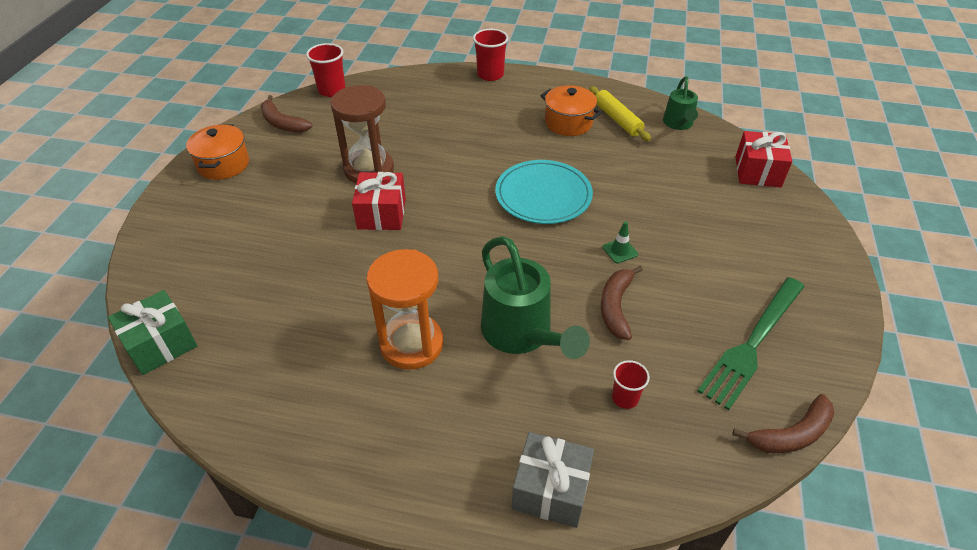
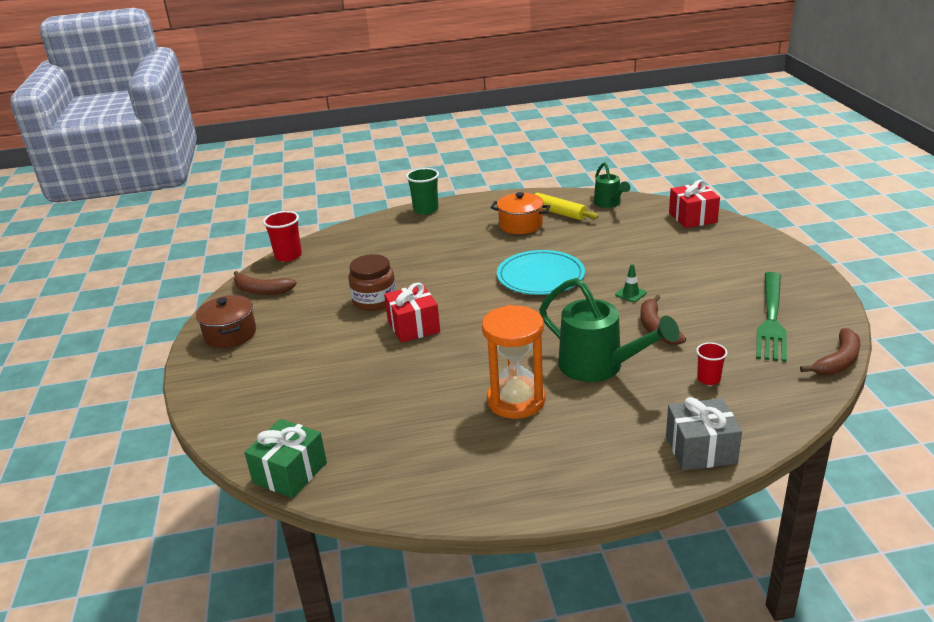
camera: 20 degrees left, 15 degrees down
orange pot [186,124,249,180] -> brown pot [196,295,256,348]
brown hourglass [330,85,394,184] -> brown jar [348,254,396,311]
red cup [473,29,509,81] -> green cup [406,168,439,215]

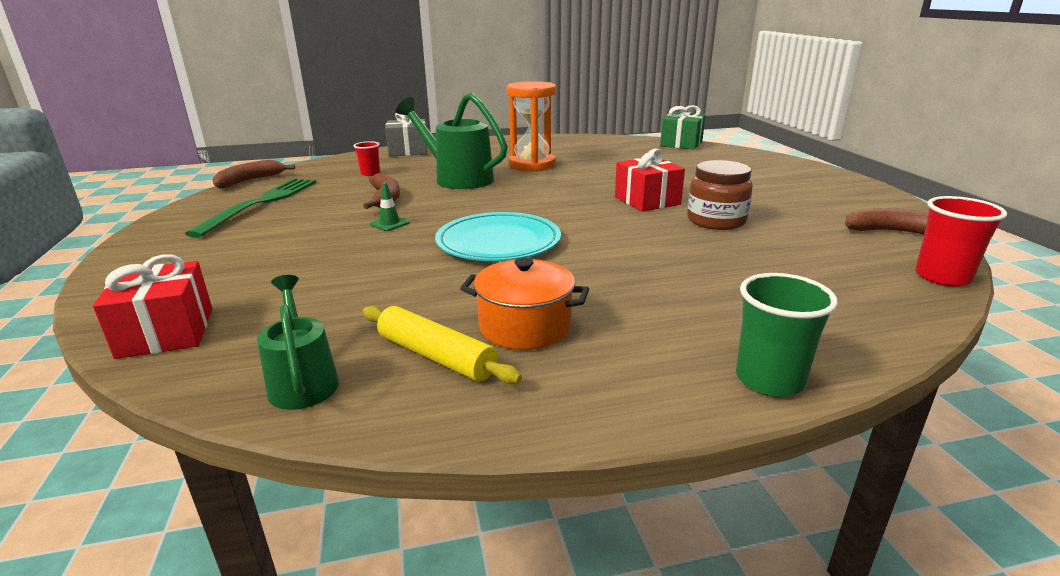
camera: 175 degrees right, 5 degrees down
brown pot [196,295,256,348] -> none

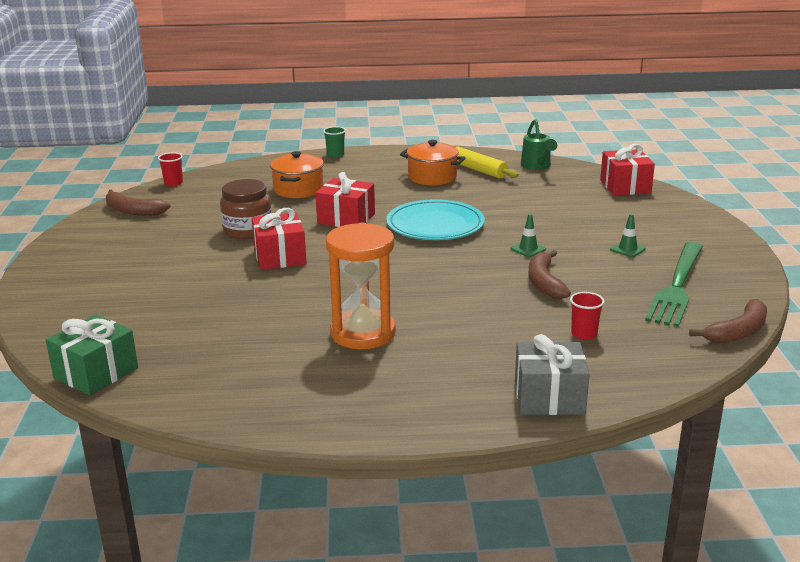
camera: 170 degrees left, 0 degrees up
green watering can [396,93,508,189] -> none
green cup [736,273,838,397] -> green cup [323,127,346,158], size x0.63
red cup [915,196,1007,287] -> red cup [158,153,183,186], size x0.63
none -> orange pot [270,151,324,198]
none -> red gift [315,172,375,227]
none -> green traffic cone [610,214,646,257]

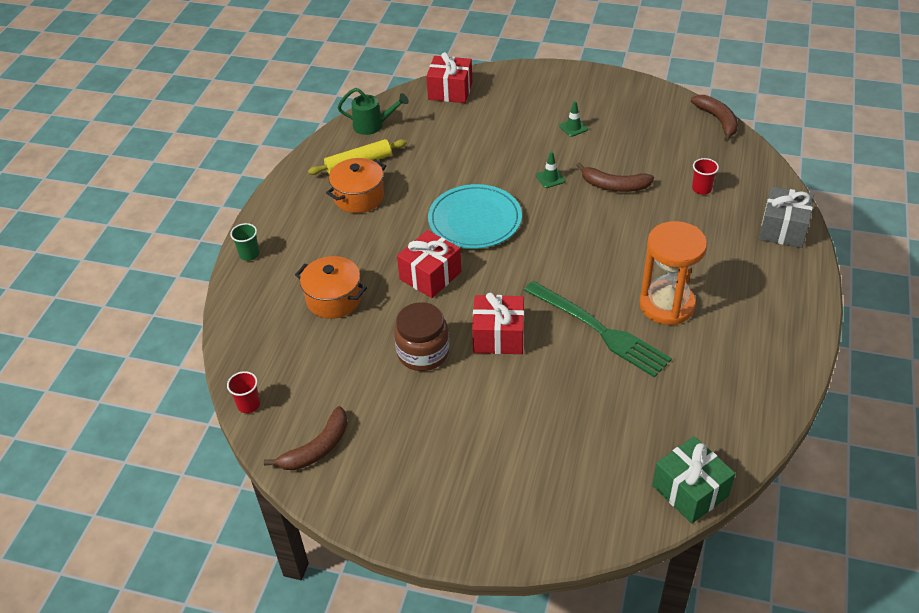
camera: 70 degrees left, 20 degrees up
green fork [645,242,703,327] -> green fork moved to [524,281,672,378]

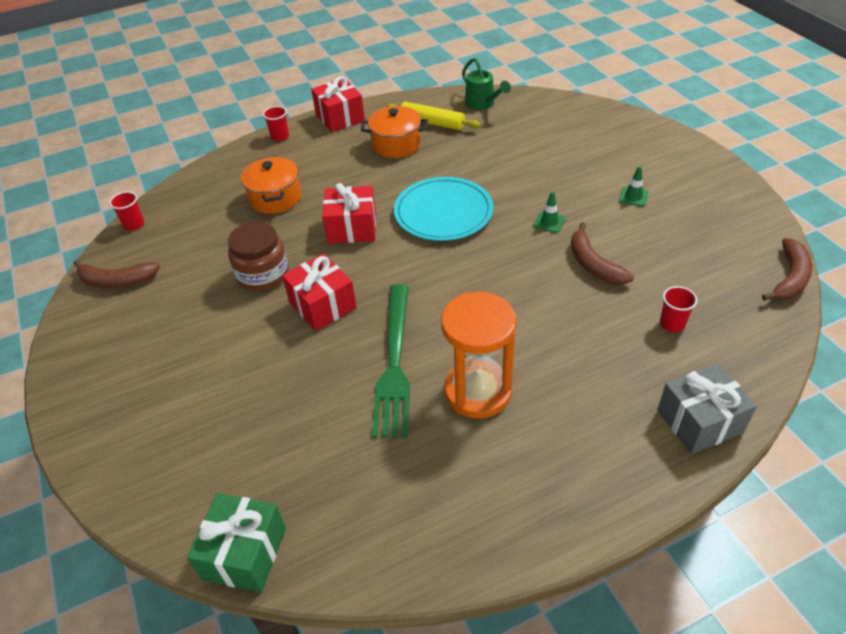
camera: 50 degrees right, 0 degrees up
green cup [230,223,259,261] -> red cup [263,106,289,141]
red gift [426,52,472,103] -> red gift moved to [311,76,365,132]

